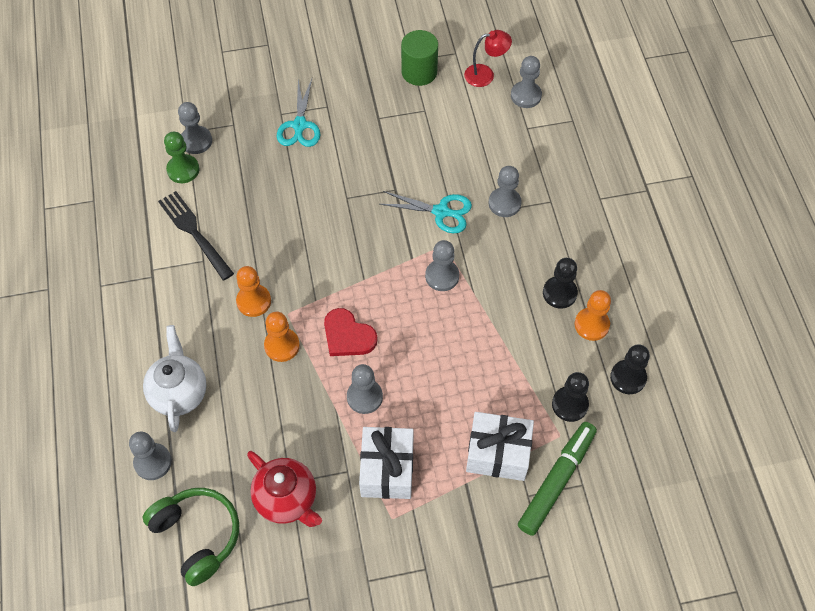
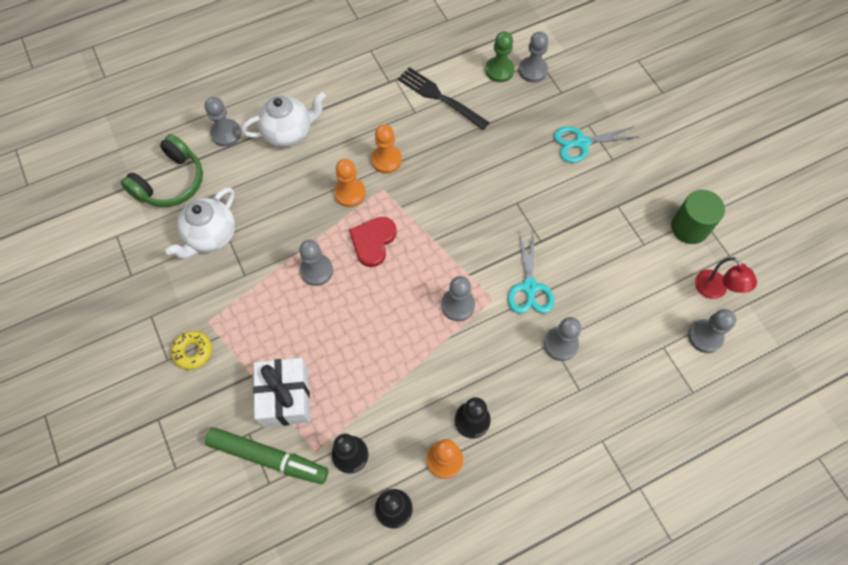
camera: 75 degrees right, 5 degrees up
black fork [158,191,234,280] -> black fork turned 90 degrees counterclockwise [398,67,490,130]
red teapot [247,451,322,527] -> white teapot [165,187,235,259]
white gift [359,427,414,499] -> none
none -> yellow donut [171,331,212,370]

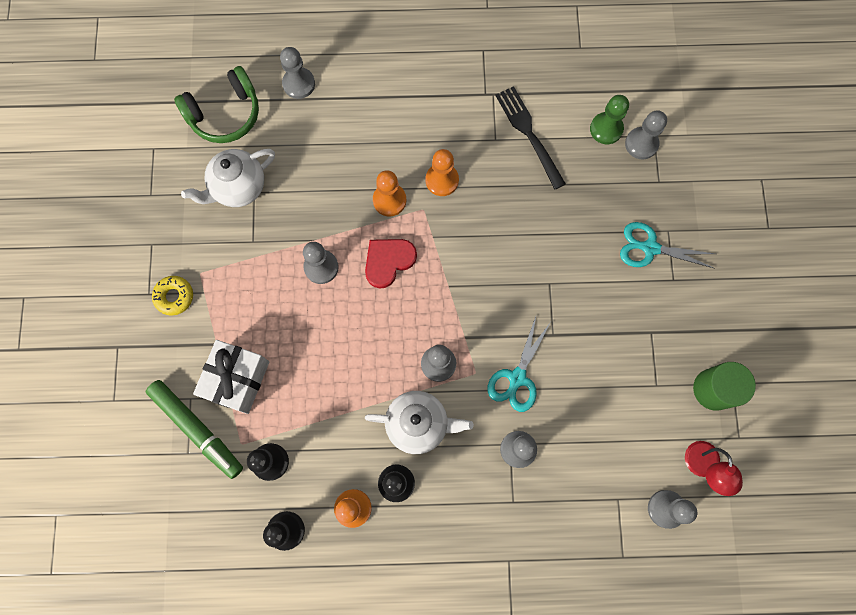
camera: 25 degrees right, 10 degrees up
white teapot [241,92,326,147] -> white teapot moved to [365,391,474,454]

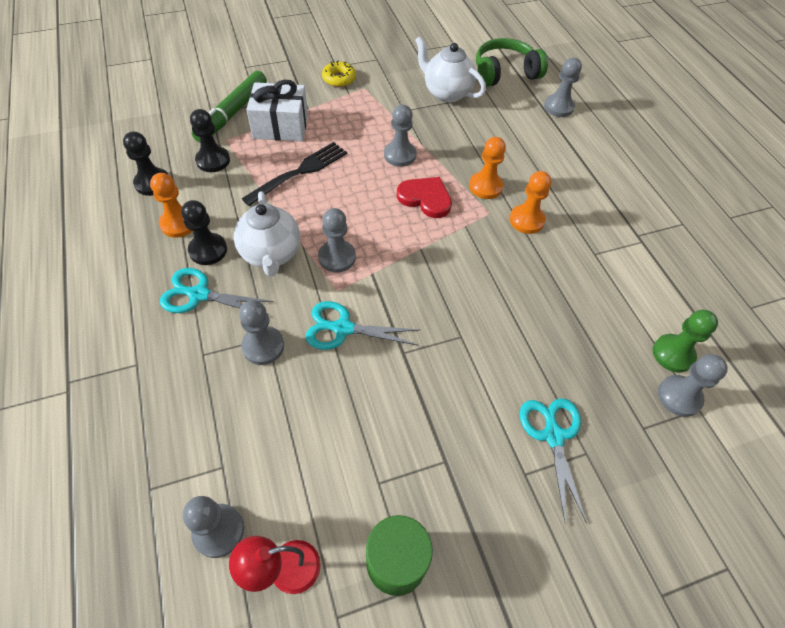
camera: 70 degrees right, 20 degrees down
green headphones [174,66,259,143] -> green headphones turned 120 degrees clockwise [476,38,548,87]
black fork [495,86,566,190] -> black fork moved to [241,142,347,206]
none -> turquoise scissors [160,268,274,313]

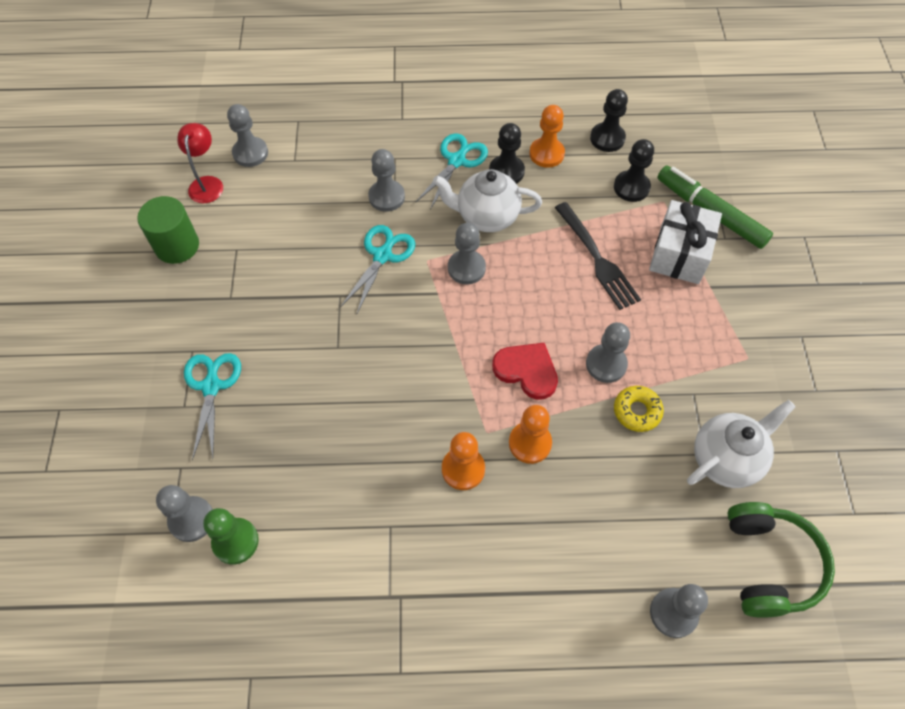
camera: 110 degrees right, 5 degrees up
yellow donut [322,61,356,87] -> yellow donut moved to [614,386,664,432]
red heart [397,177,452,218] -> red heart turned 105 degrees counterclockwise [492,343,558,400]
turquoise scissors [520,398,587,524] -> turquoise scissors turned 105 degrees counterclockwise [184,353,241,460]

